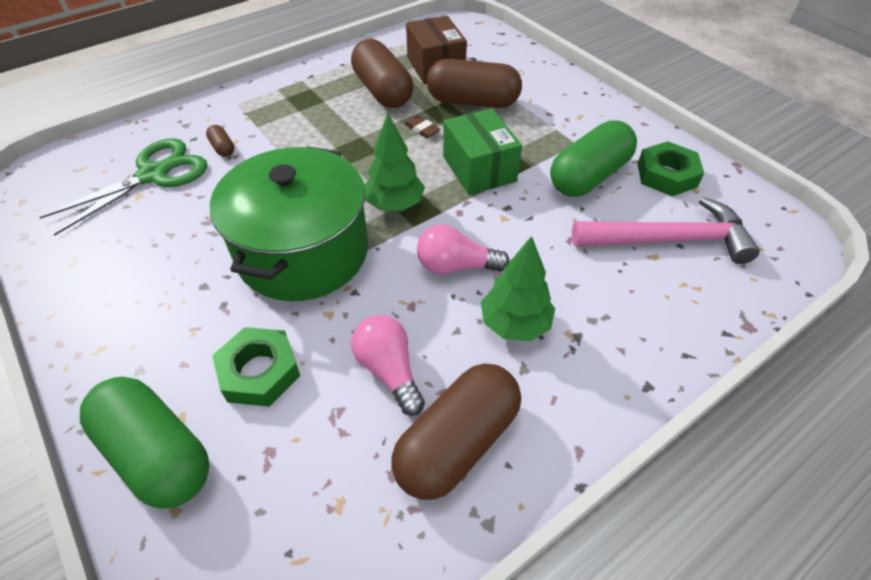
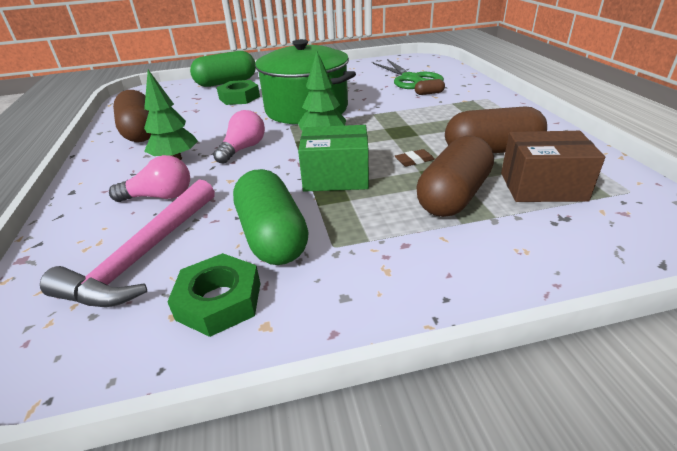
camera: 115 degrees right, 15 degrees down
pink light bulb [351,315,425,416] -> pink light bulb moved to [109,155,190,202]

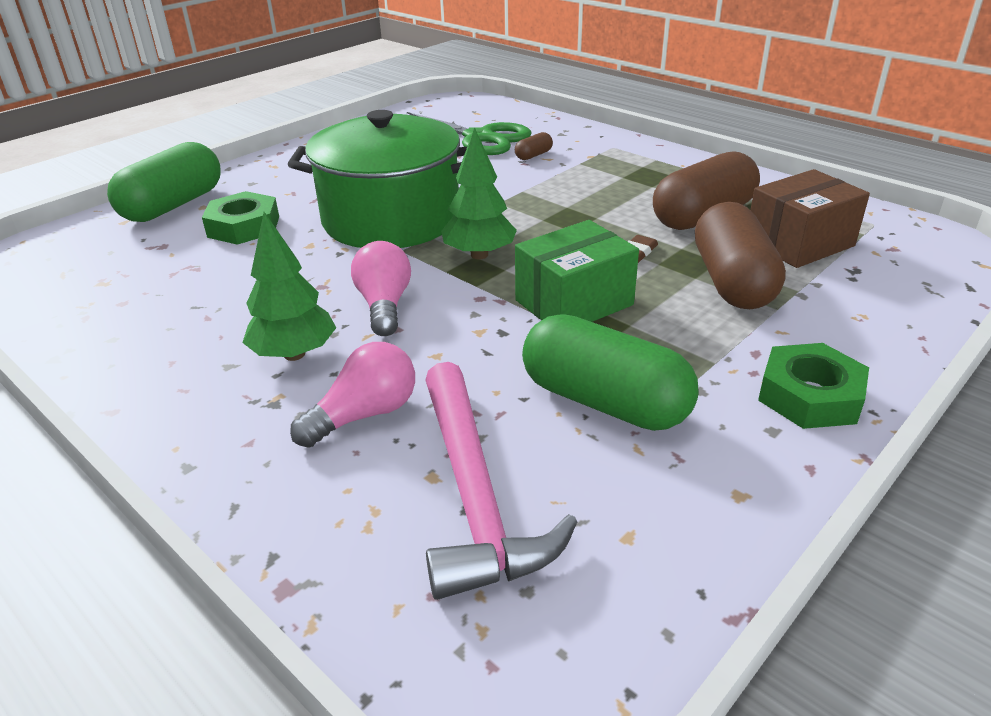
camera: 35 degrees left, 0 degrees up
brown capsule [113,90,152,142] -> none
green nut [168,253,260,337] -> green nut moved to [758,343,869,429]

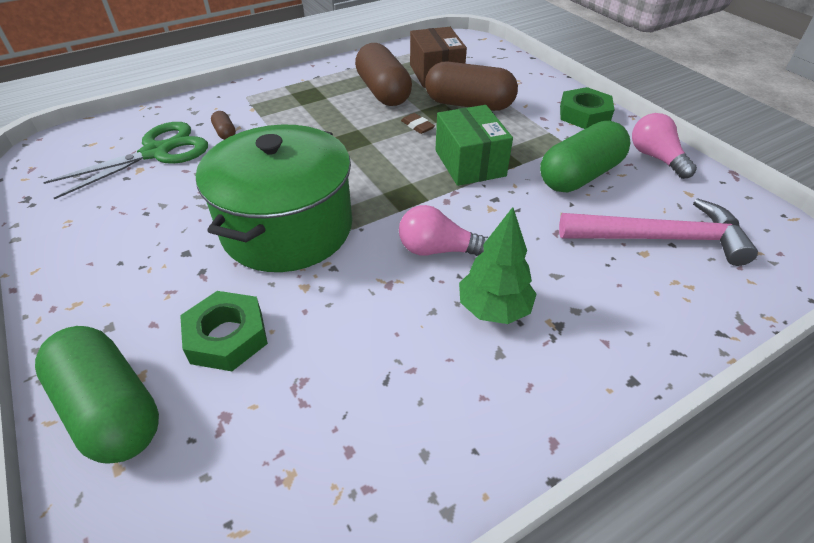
camera: 75 degrees left, 10 degrees up
pink light bulb [290,342,415,448] -> pink light bulb moved to [632,113,697,179]
green tree [441,127,517,259] -> none

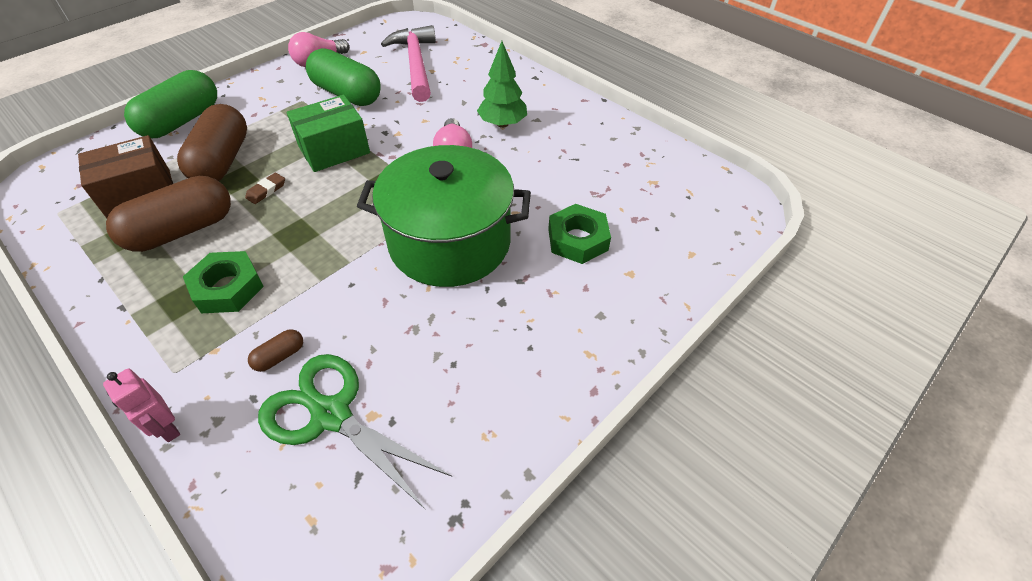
camera: 105 degrees left, 5 degrees up
green capsule [35,326,159,464] -> green capsule moved to [124,70,217,138]
green nut [560,87,614,129] -> green nut moved to [183,251,264,313]
none -> pink robot [103,368,180,442]

